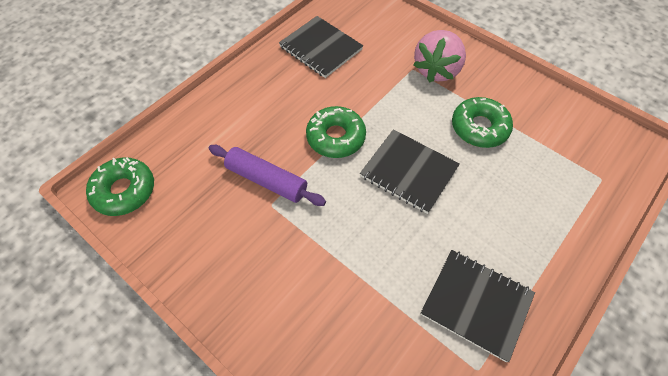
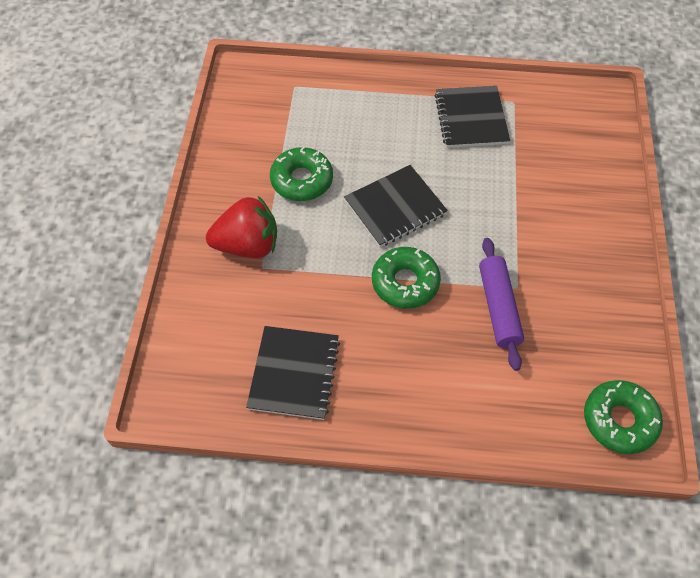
camera: 125 degrees left, 0 degrees up
black notebook [360,129,460,214] -> black notebook turned 60 degrees clockwise [344,165,448,247]
pink strawberry [413,30,466,82] -> red strawberry [206,196,277,258]

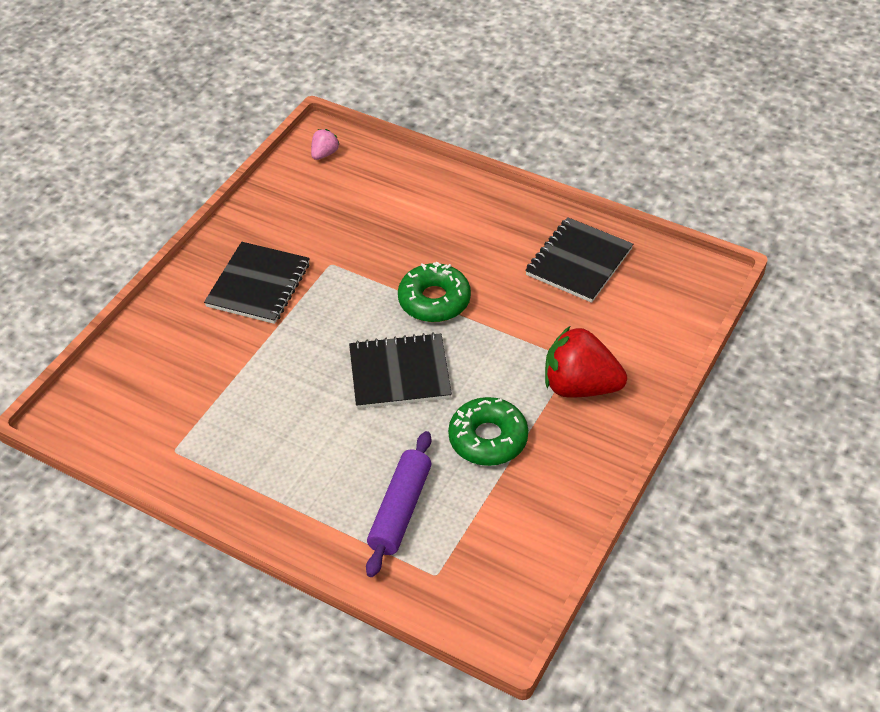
camera: 155 degrees left, 10 degrees down
black notebook [435,86,510,148] -> black notebook moved to [204,242,310,324]
purple rolling pin [479,238,524,371] -> purple rolling pin moved to [366,431,432,577]
green donut [584,380,663,454] -> pink strawberry [311,129,340,160]

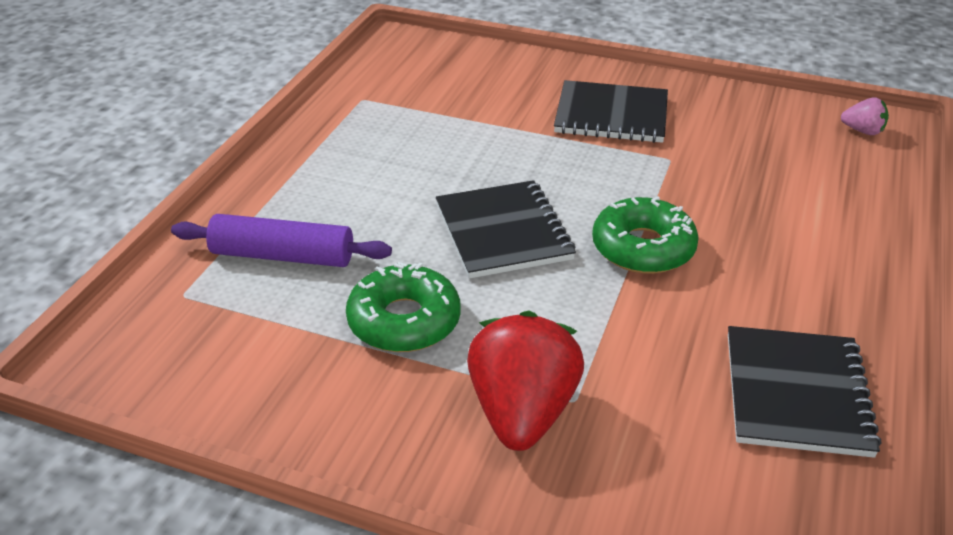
camera: 80 degrees right, 10 degrees down
black notebook [525,217,633,303] -> black notebook turned 75 degrees clockwise [728,326,881,458]

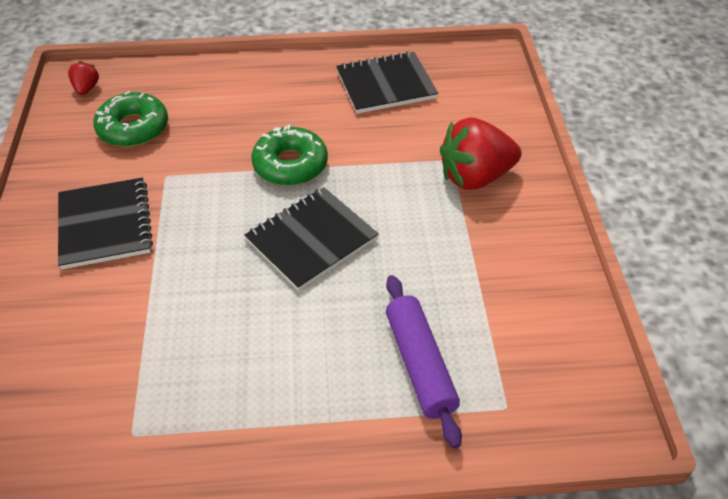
camera: 115 degrees left, 10 degrees up
green donut [346,262,461,352] -> green donut moved to [93,91,168,147]
pink strawberry [841,97,889,135] -> red strawberry [68,61,99,95]

